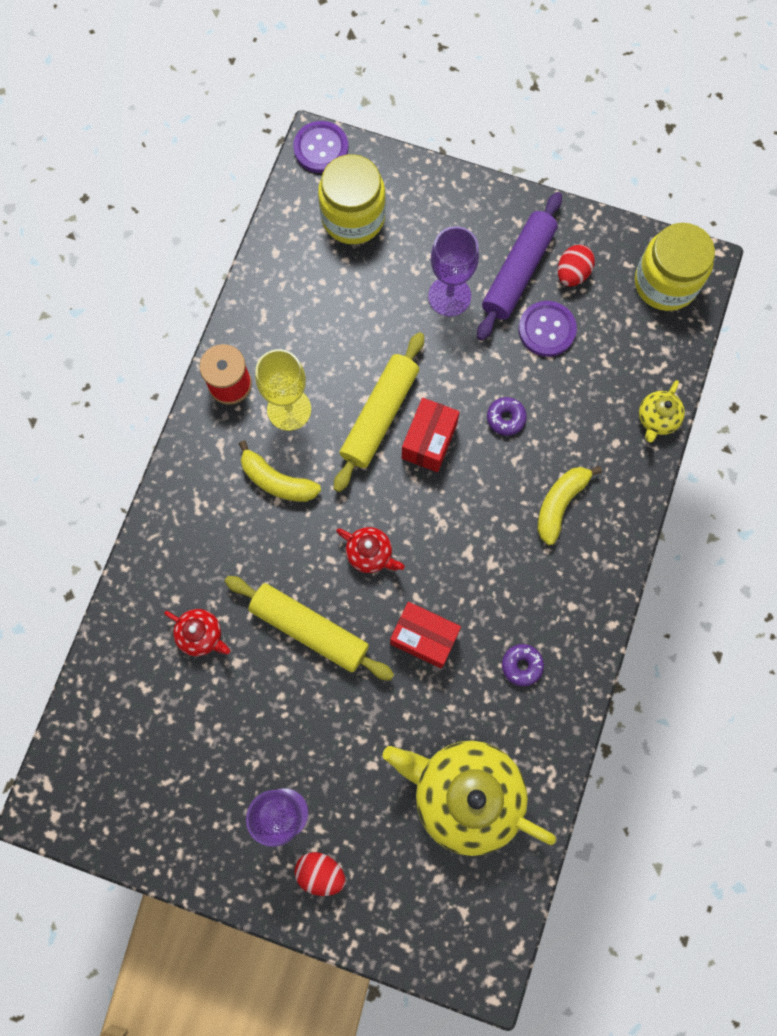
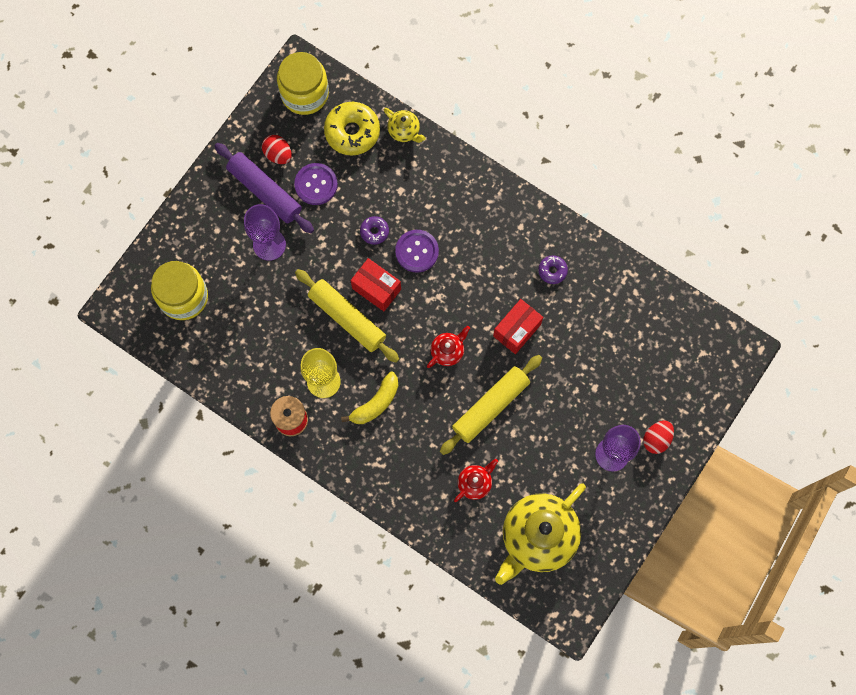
camera: 75 degrees left, 0 degrees up
purple button [293,121,348,173] -> purple button moved to [395,230,439,273]
yellow teapot [383,741,556,856] -> yellow teapot moved to [495,483,586,585]
yellow banana [537,466,602,545] -> none
none -> yellow donut [324,102,380,156]

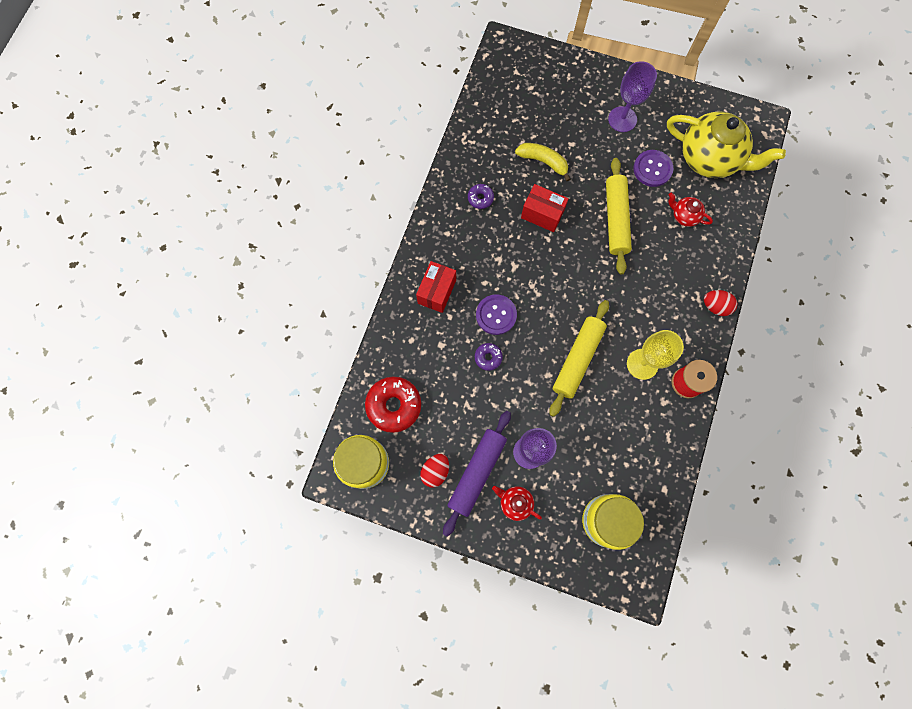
camera: 105 degrees left, 0 degrees up
purple button [294,163,338,205] -> purple button moved to [633,150,673,187]
yellow donut [324,102,380,156] -> red donut [365,377,421,433]
yellow banana [341,372,398,424] -> yellow banana moved to [515,143,570,181]
red box [351,258,401,311] -> red box moved to [416,261,456,313]
yellow teapot [384,108,426,143] -> none
red teapot [427,326,470,368] -> red teapot moved to [492,486,542,521]
yellow rolling pin [440,355,542,455] -> yellow rolling pin turned 60 degrees clockwise [606,158,632,274]
red egg [643,421,674,454] -> red egg moved to [704,290,737,316]

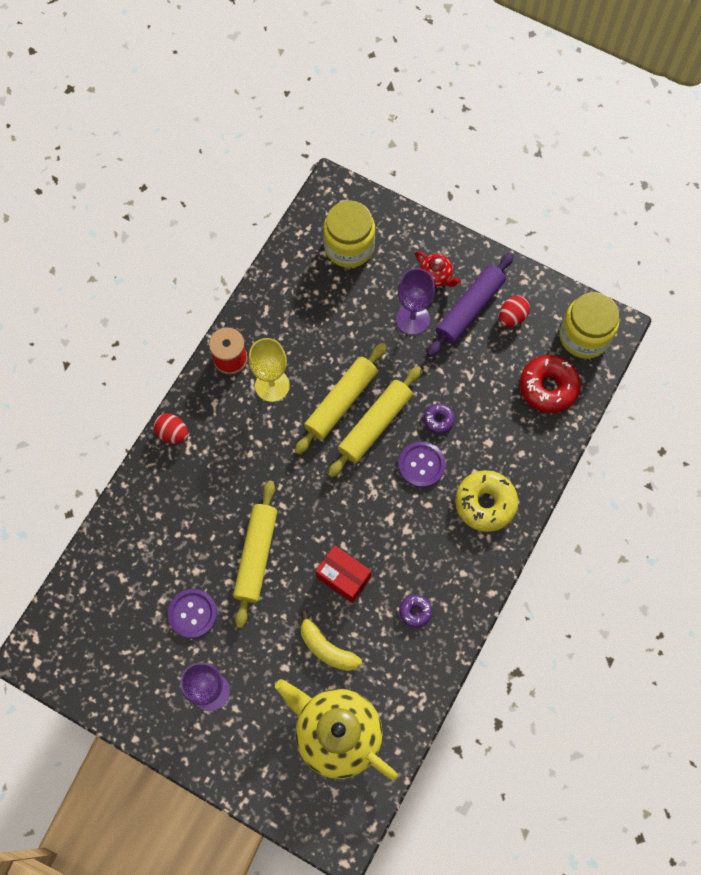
camera: 170 degrees left, 5 degrees down
red box [416,261,456,313] -> yellow donut [455,470,518,532]
yellow teapot [667,111,786,178] -> yellow teapot moved to [275,679,398,781]
red teapot [668,192,713,227] -> none
none -> yellow rolling pin [328,366,422,478]

